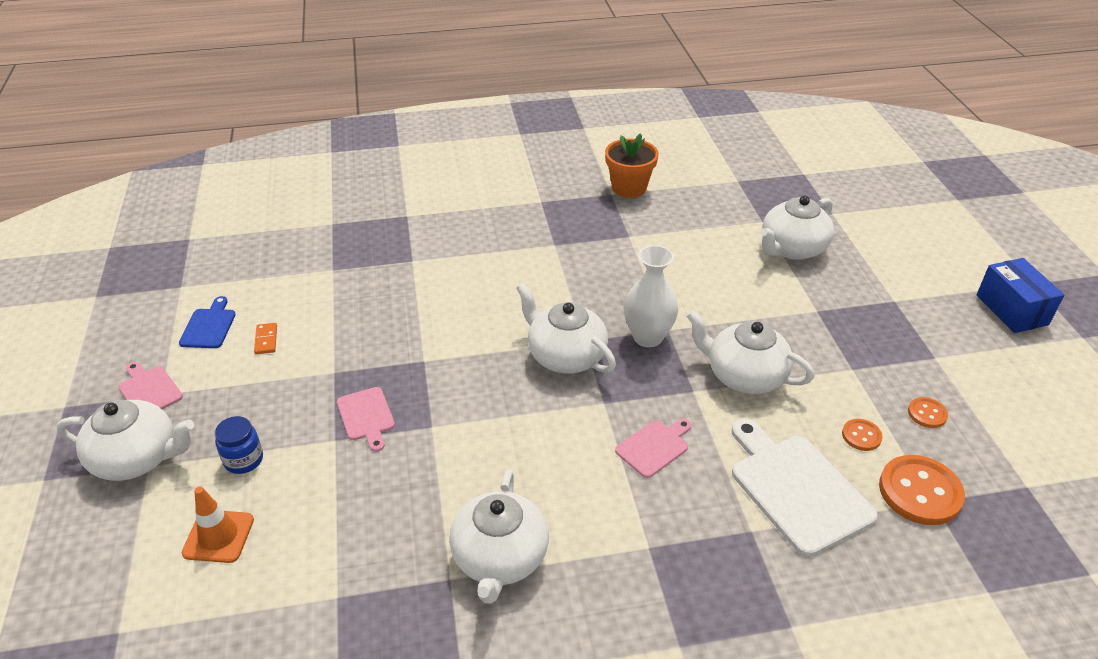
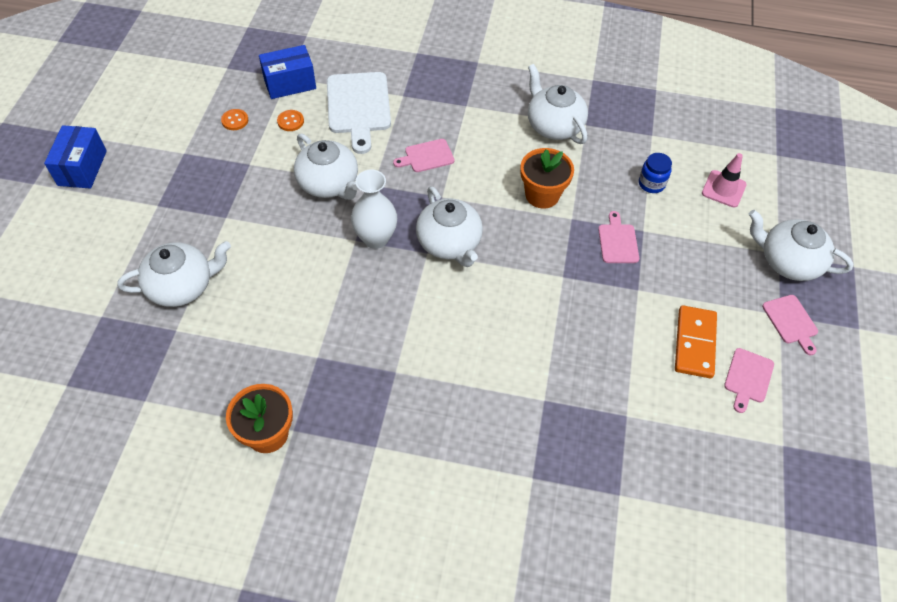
camera: 160 degrees left, 15 degrees up
blue cutting board [179,296,236,348] -> pink cutting board [724,348,774,413]
orange traffic cone [182,486,254,563] -> pink traffic cone [702,153,747,207]
blue jar [215,416,263,474] -> blue jar moved to [639,153,672,193]
orange domino [254,323,277,354] -> orange domino [675,305,717,378], size x2.04
white teapot [449,469,549,604] -> white teapot turned 60 degrees counterclockwise [528,64,588,144]
orange button [879,455,965,525] -> blue box [259,45,316,99]
none -> orange flower pot [521,148,574,209]

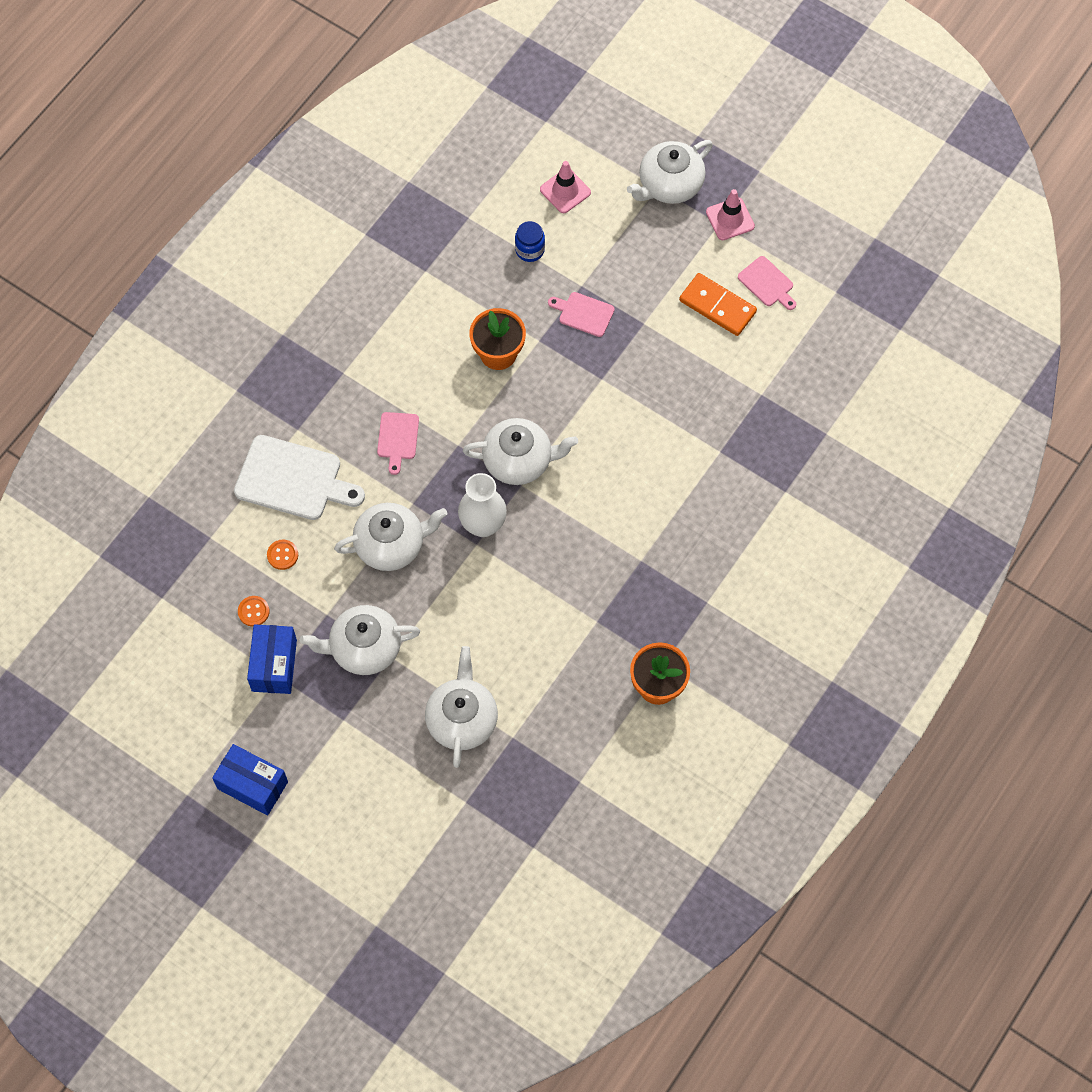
camera: 65 degrees left, 10 degrees up
blue box [259,45,316,99] -> blue box moved to [247,624,297,694]
white teapot [528,64,588,144] -> white teapot moved to [300,605,420,675]
pink cutting board [762,295,818,355] -> pink traffic cone [706,189,755,240]

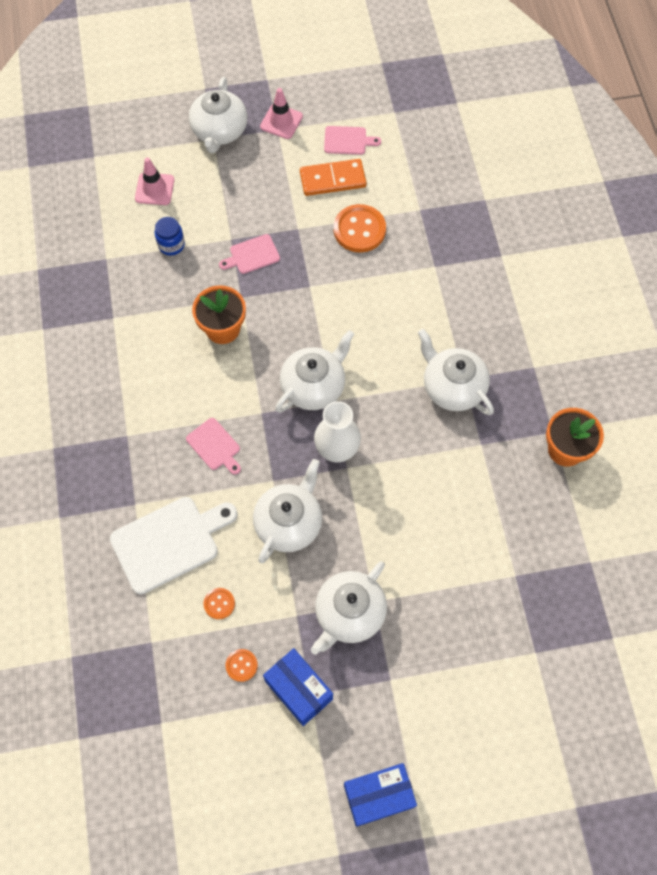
camera: 45 degrees left, 0 degrees up
white teapot [425,646,498,768] -> white teapot moved to [418,329,494,415]
none -> orange button [334,204,386,252]

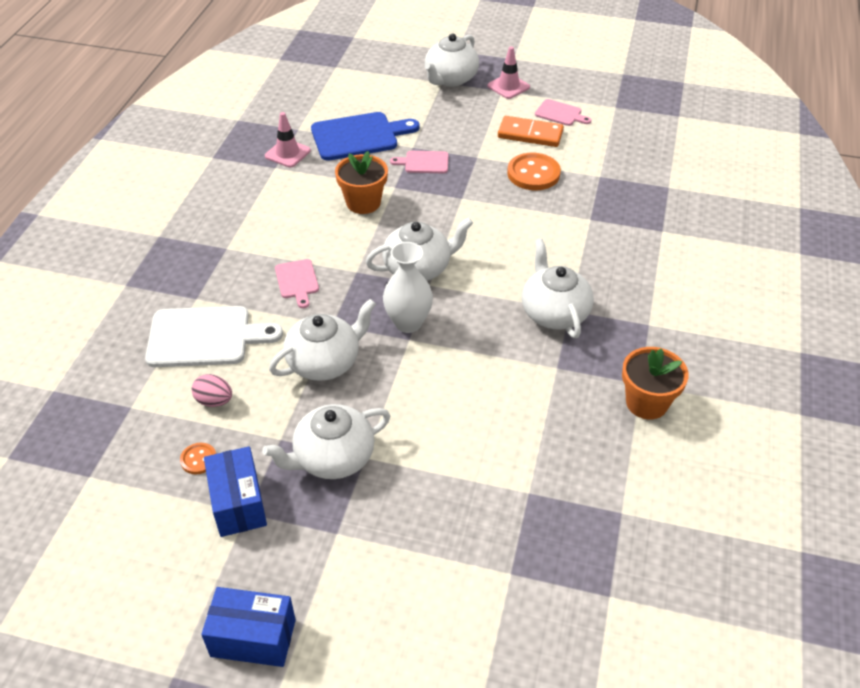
camera: 25 degrees right, 20 degrees down
pink traffic cone [135,157,174,205] -> pink traffic cone moved to [265,112,311,167]
blue jar [155,217,185,256] -> blue cutting board [311,112,420,161]
orange button [203,588,235,619] -> pink egg [192,374,232,407]

